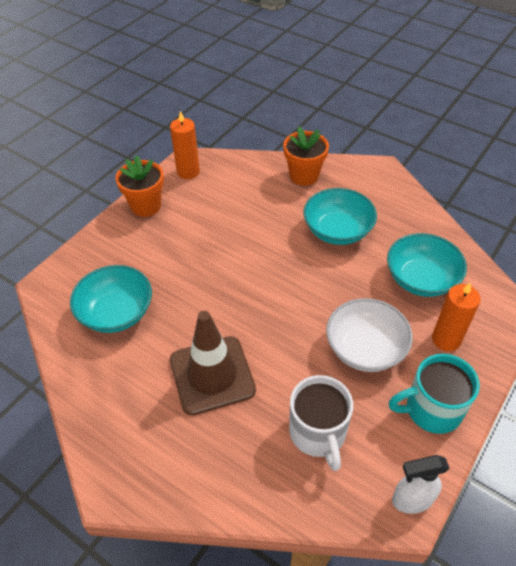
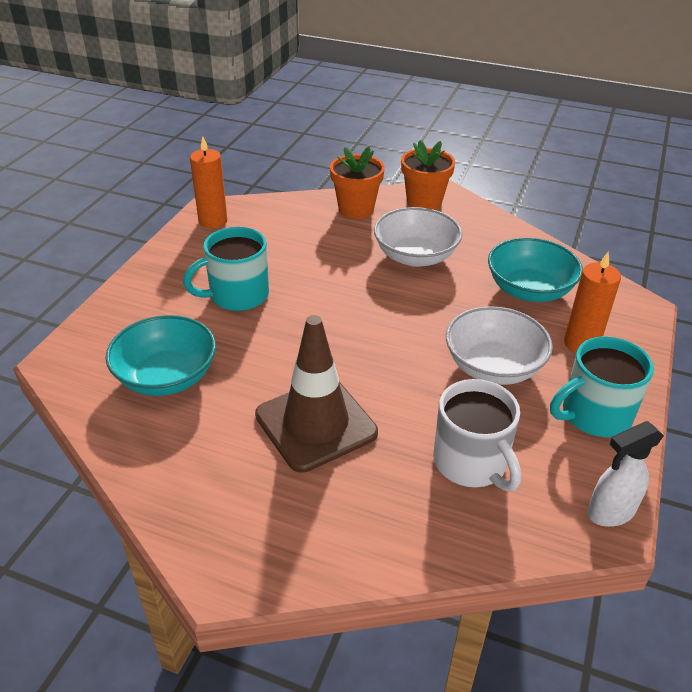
camera: 15 degrees left, 10 degrees down
orange flower pot [115,155,164,217] -> orange flower pot moved to [401,140,455,210]
turquoise bowl [304,188,377,245] -> white bowl [374,207,462,267]
none -> turquoise mug [183,227,269,311]

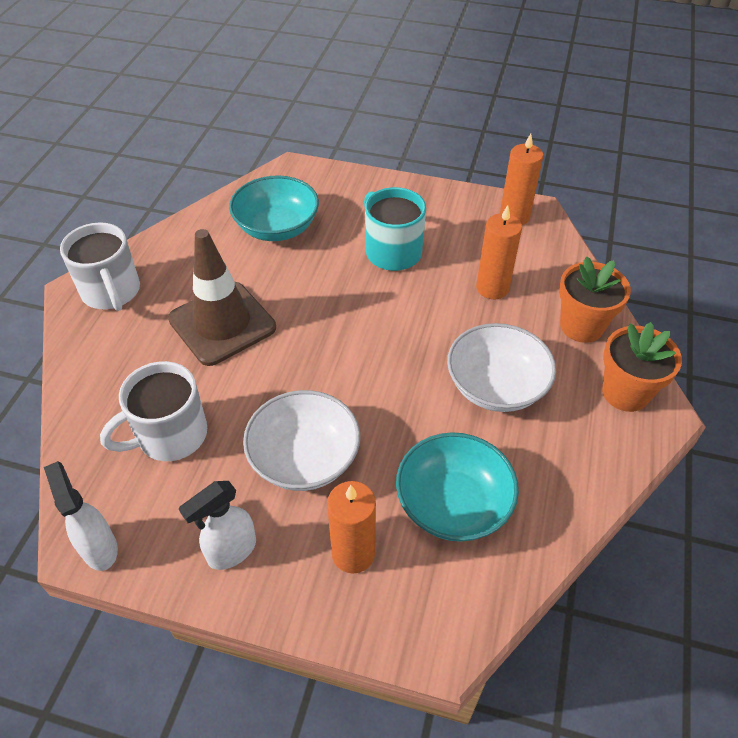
camera: 85 degrees right, 10 degrees up
turquoise mug [550,336,654,437] -> white spray bottle [179,481,256,570]
none -> white mug [60,222,140,311]
none -> orange candle [476,205,522,299]

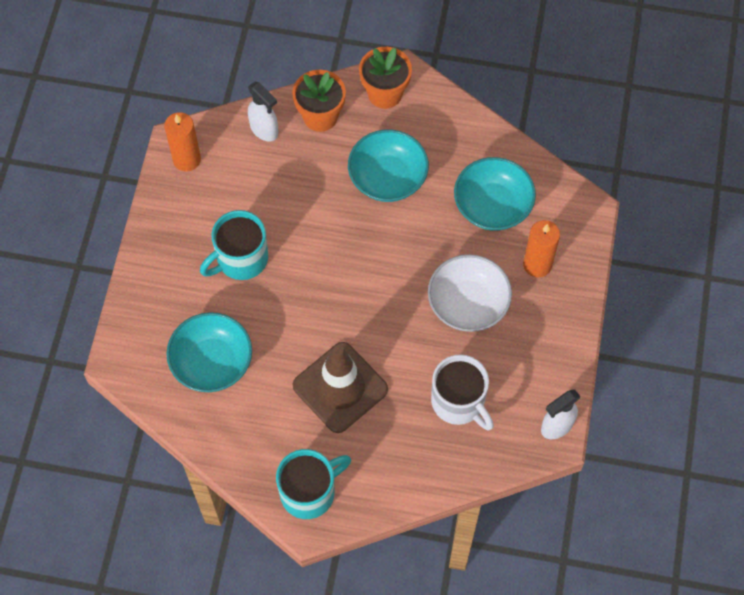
camera: 95 degrees left, 15 degrees up
white mug [60,222,140,311] -> turquoise mug [276,449,351,519]
white spray bottle [179,481,256,570] -> white spray bottle moved to [248,82,278,141]
white bowl [447,323,556,412] -> turquoise bowl [348,129,429,202]
orange candle [476,205,522,299] -> none

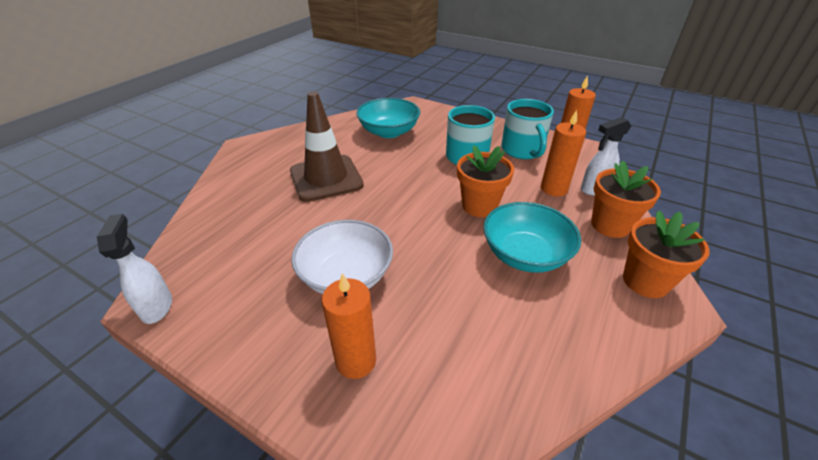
camera: 110 degrees right, 25 degrees down
turquoise mug [276,449,351,519] -> turquoise mug moved to [501,99,554,159]
white mug [431,354,494,430] -> none
turquoise bowl [454,157,536,231] -> none
none -> orange flower pot [457,145,514,217]
none -> orange candle [541,110,586,196]

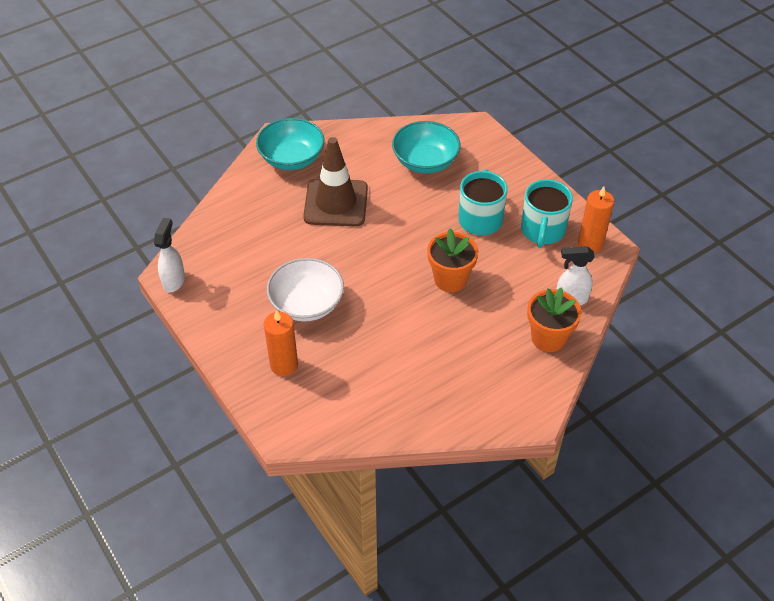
camera: 25 degrees right, 10 degrees up
turquoise bowl [484,202,581,273] -> turquoise bowl moved to [256,118,324,170]
orange candle [541,110,586,196] -> none
orange flower pot [623,210,710,298] -> none

